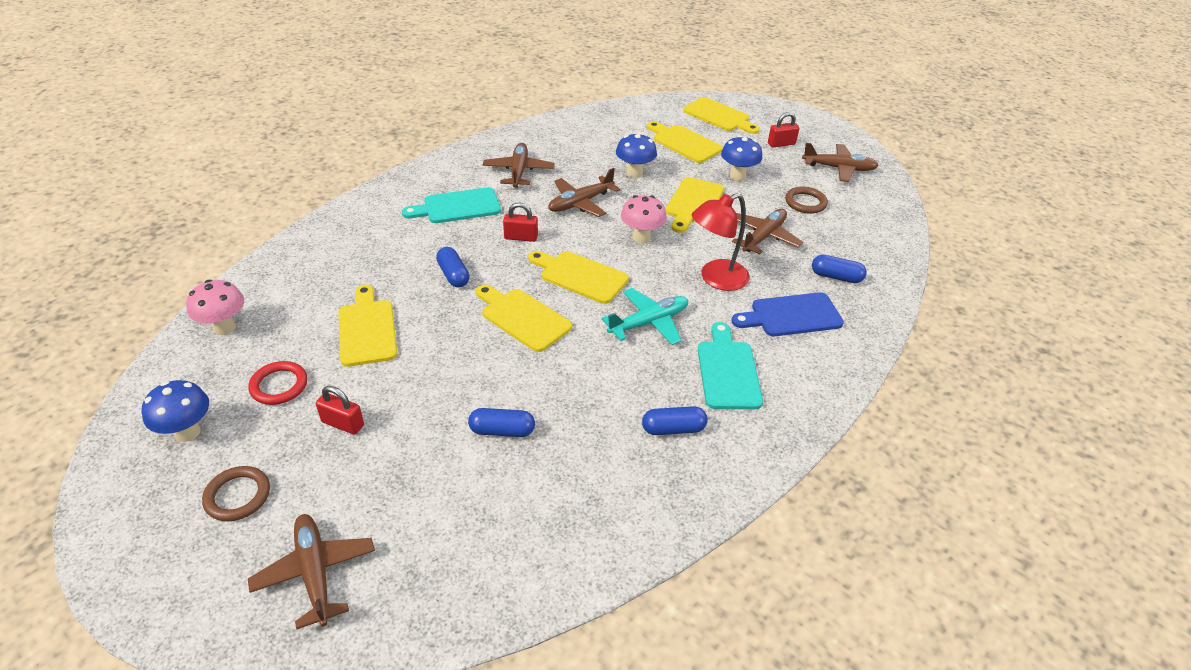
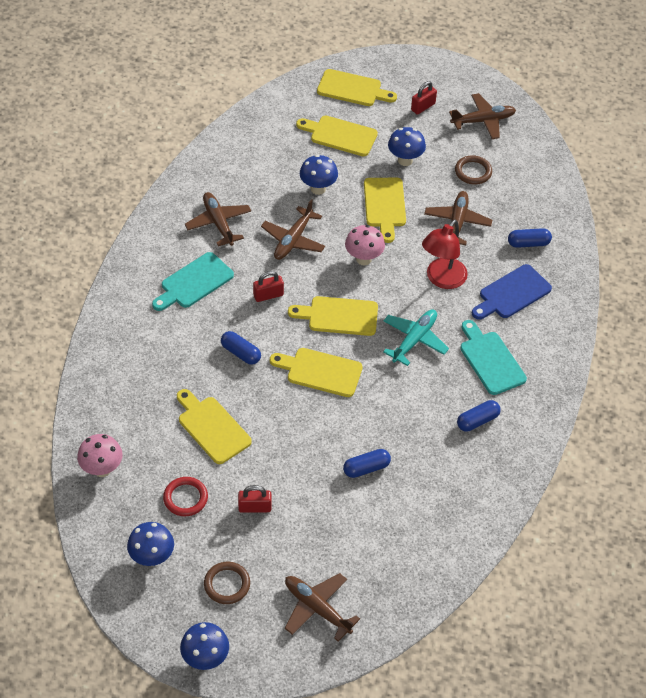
camera: 25 degrees left, 10 degrees up
none -> blue mushroom [180,622,229,670]

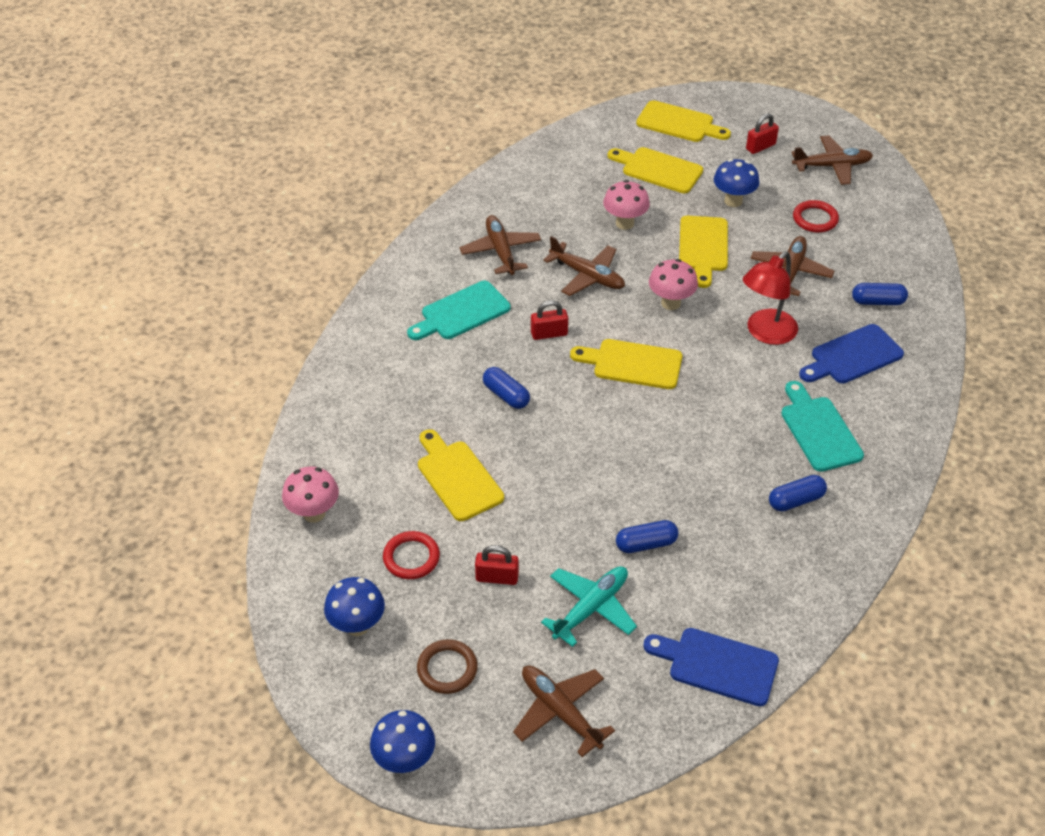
camera: 10 degrees right, 5 degrees down
brown plane [261,199,325,260] -> brown plane turned 90 degrees counterclockwise [543,236,625,296]
yellow cutting board [270,348,363,397] -> none
blue mushroom [300,155,338,195] -> pink mushroom [603,180,650,230]
turquoise plane [383,309,449,366] -> turquoise plane moved to [541,566,637,647]
brown ring [455,155,492,185] -> red ring [793,200,839,233]
none -> blue cutting board [643,628,779,706]

